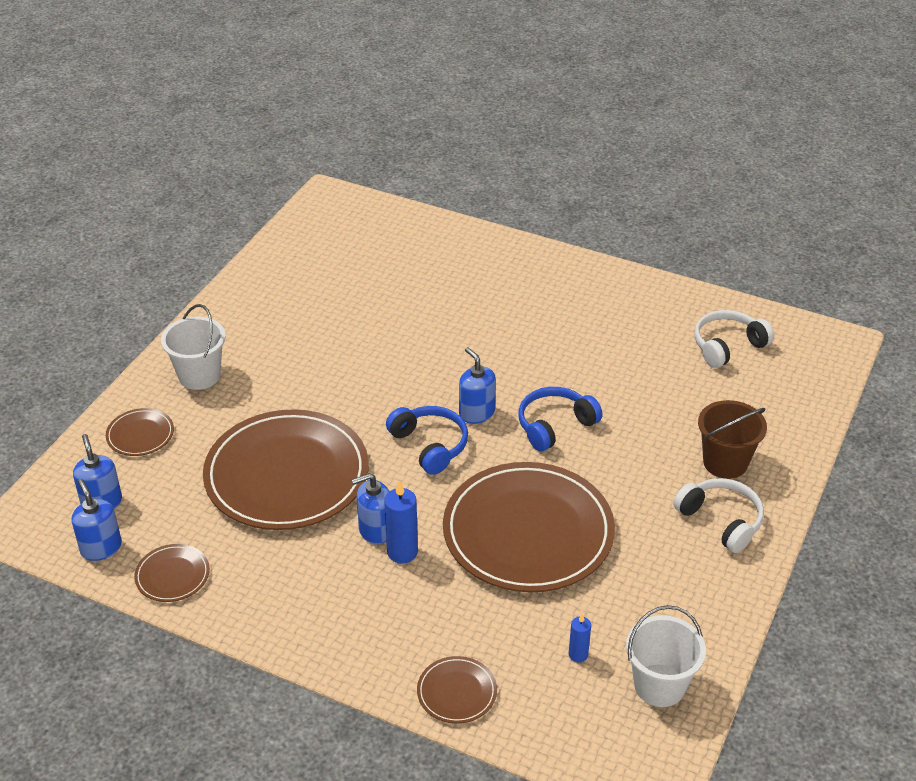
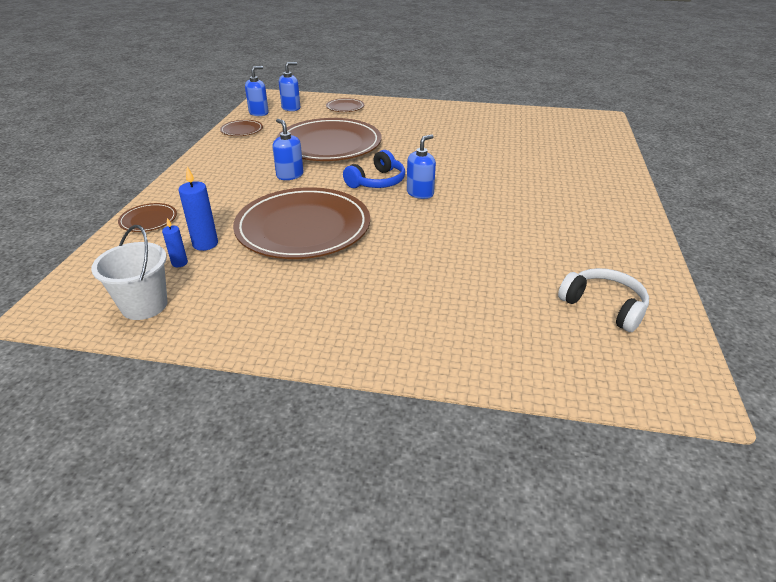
camera: 75 degrees right, 5 degrees down
white bucket [161,304,226,390] -> none
blue candle [384,480,418,564] -> blue candle moved to [178,167,218,251]
blue headphones [518,387,603,451] -> none
white headphones [673,478,764,553] -> none
brown bucket [698,400,767,479] -> none

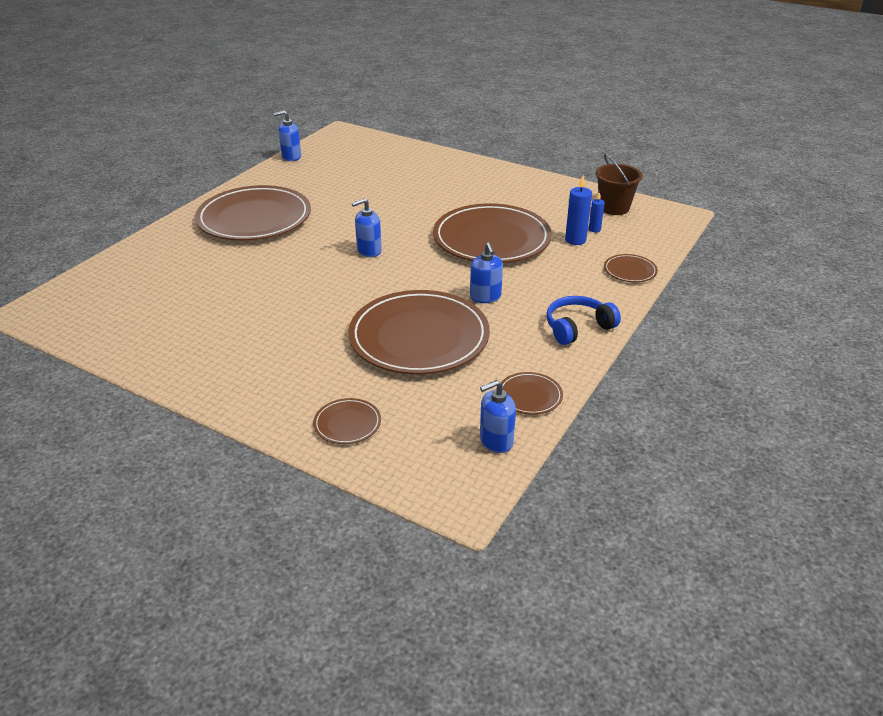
camera: 160 degrees left, 0 degrees up
white bucket [91,225,168,320] -> brown bucket [596,153,643,215]
blue soap dispenser [279,62,300,111] -> blue soap dispenser moved to [274,110,301,161]
blue headphones [343,150,405,188] -> blue headphones moved to [547,296,621,345]
white headphones [558,268,649,332] -> none
none -> brown plate [195,185,311,241]

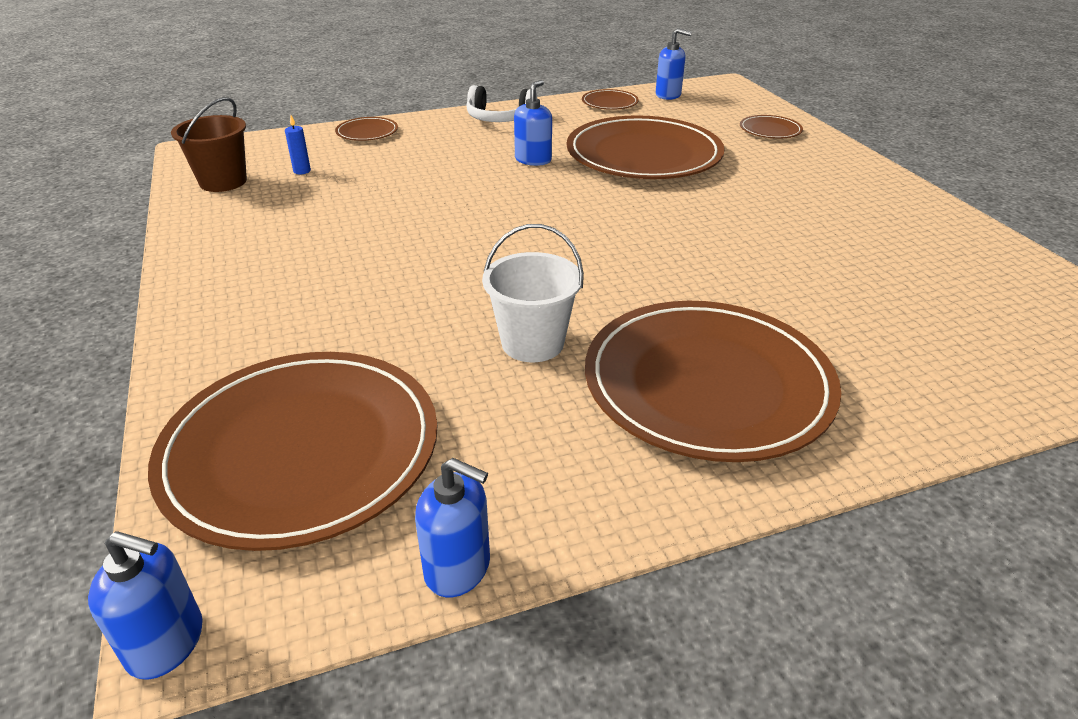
camera: 140 degrees left, 0 degrees up
blue soap dispenser [352,198,382,257] -> blue soap dispenser moved to [88,531,203,680]
brown plate [433,203,552,263] -> brown plate moved to [148,352,437,551]
blue headphones [547,296,621,345] -> white headphones [466,85,537,122]
blue candle [565,176,592,245] -> none
none -> white bucket [482,224,584,362]

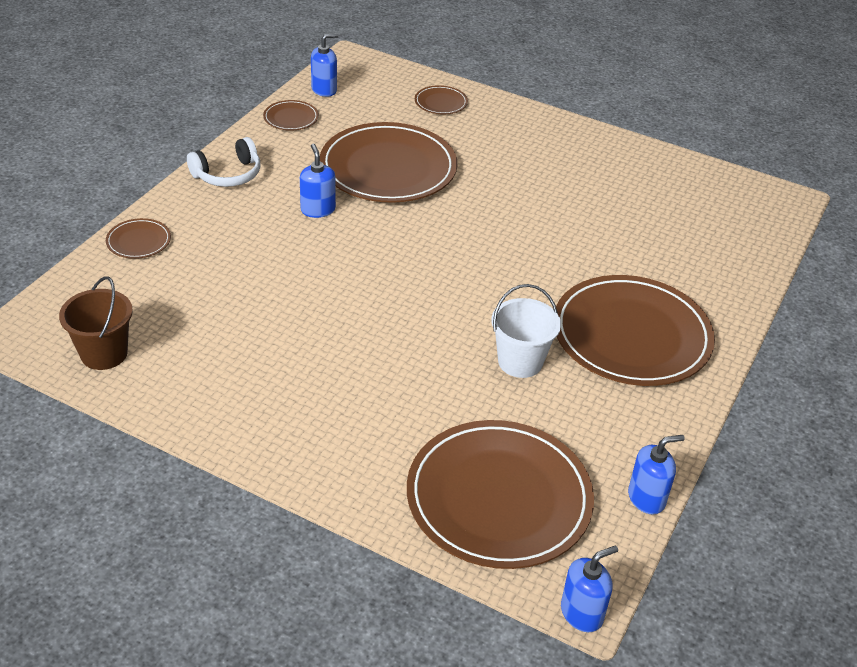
camera: 45 degrees left, 5 degrees up
blue candle [285,115,311,174] -> none

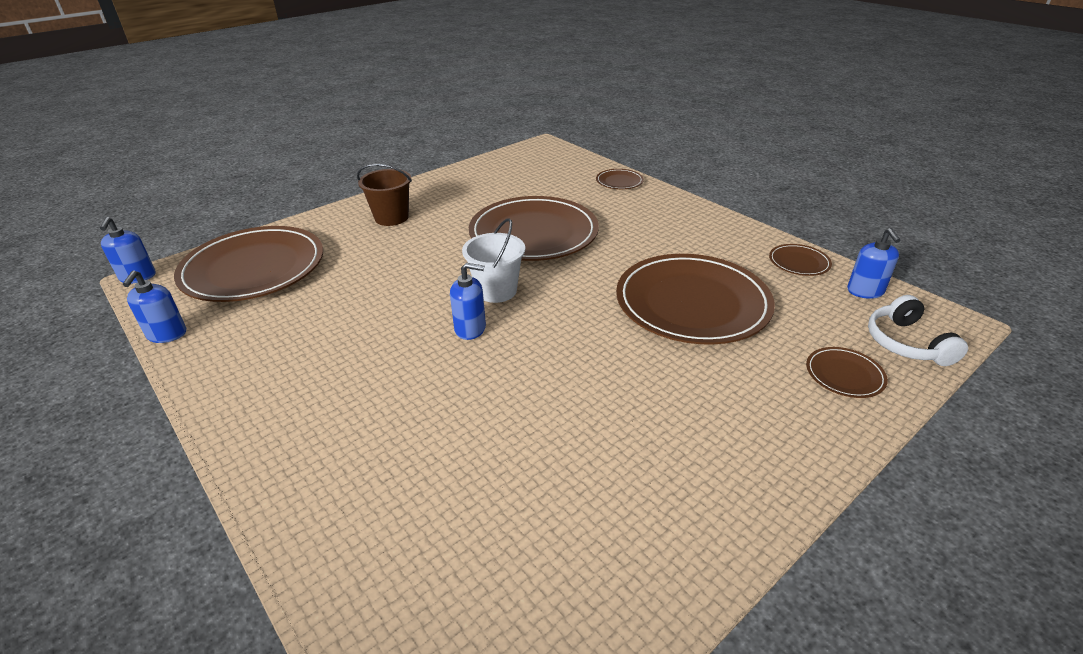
camera: 115 degrees right, 5 degrees down
brown bucket [59,276,133,370] -> brown bucket moved to [357,164,412,226]
white headphones [187,137,261,187] -> white headphones moved to [868,295,968,366]
blue soap dispenser [300,144,336,218] -> blue soap dispenser moved to [450,263,486,340]
white bucket [491,284,561,378] -> white bucket moved to [462,218,525,303]
brown plate [556,275,715,386] -> brown plate moved to [469,196,599,261]

